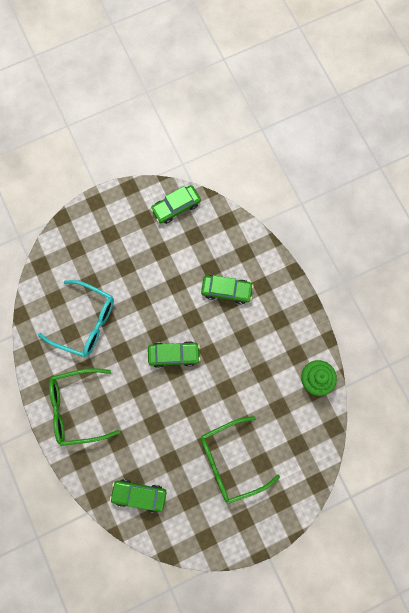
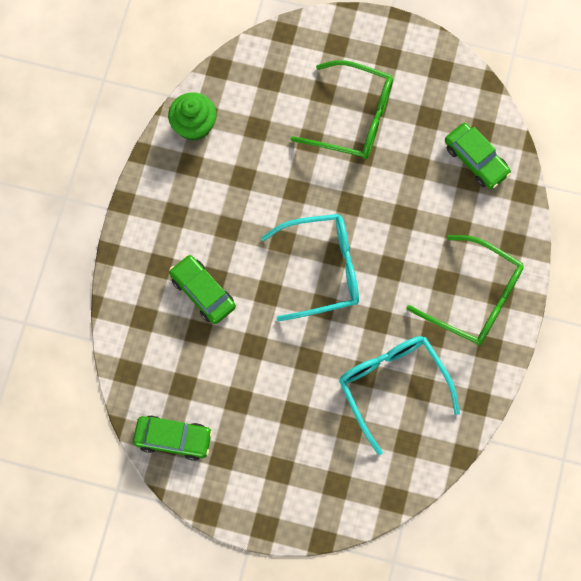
camera: 140 degrees left, 5 degrees down
green car [148,341,200,368] -> turquoise glasses [261,214,359,321]

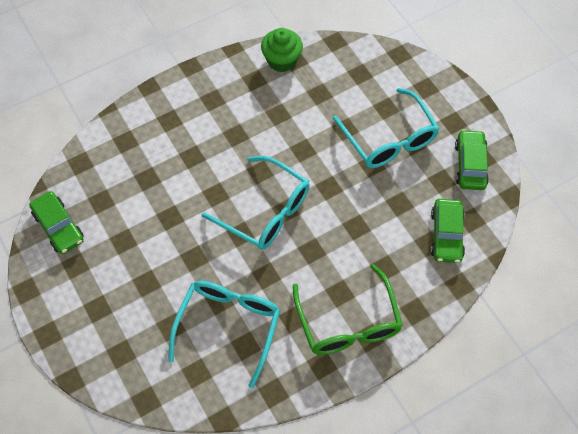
camera: 45 degrees right, 10 degrees down
green car [169,255,236,324] -> green car moved to [455,129,489,190]
green glasses [291,60,393,159] -> turquoise glasses [333,88,440,168]

